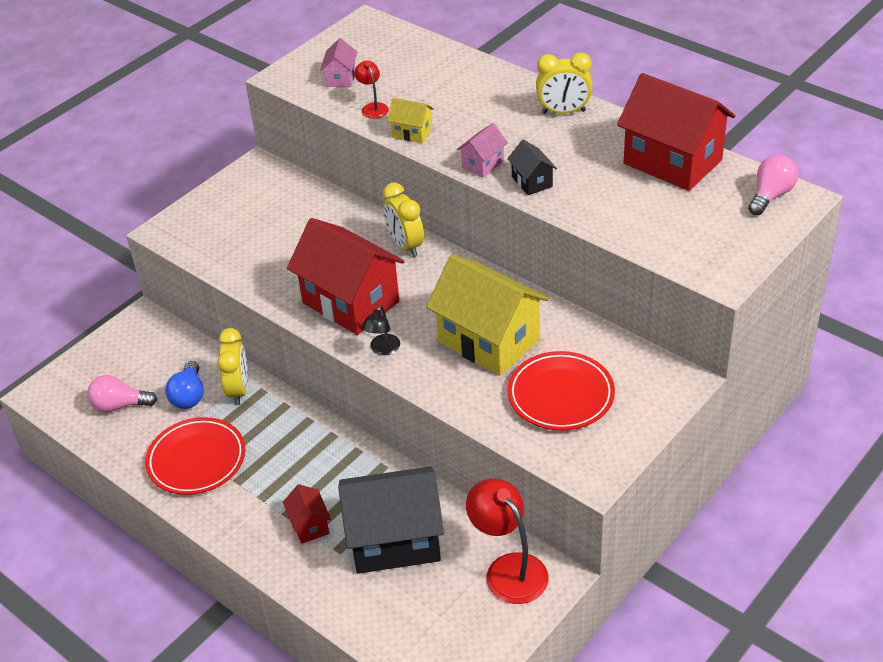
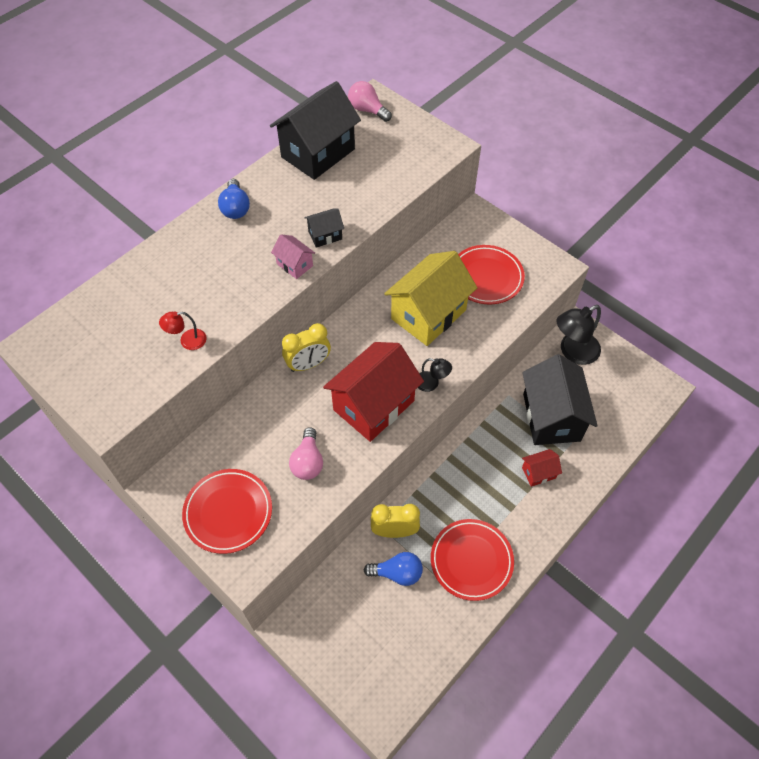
camera: 90 degrees left, 15 degrees up
pink light bulb [87,375,157,413] -> pink light bulb moved to [289,427,323,480]
pink house [320,38,357,87] -> none
yellow house [387,98,434,143] -> none
red lamp [466,478,548,604] -> black lamp [557,305,601,365]
yellow clock [536,52,592,114] -> blue light bulb [218,179,250,219]
red house [617,73,735,191] -> black house [270,81,361,180]
none -> red plate [182,469,272,554]

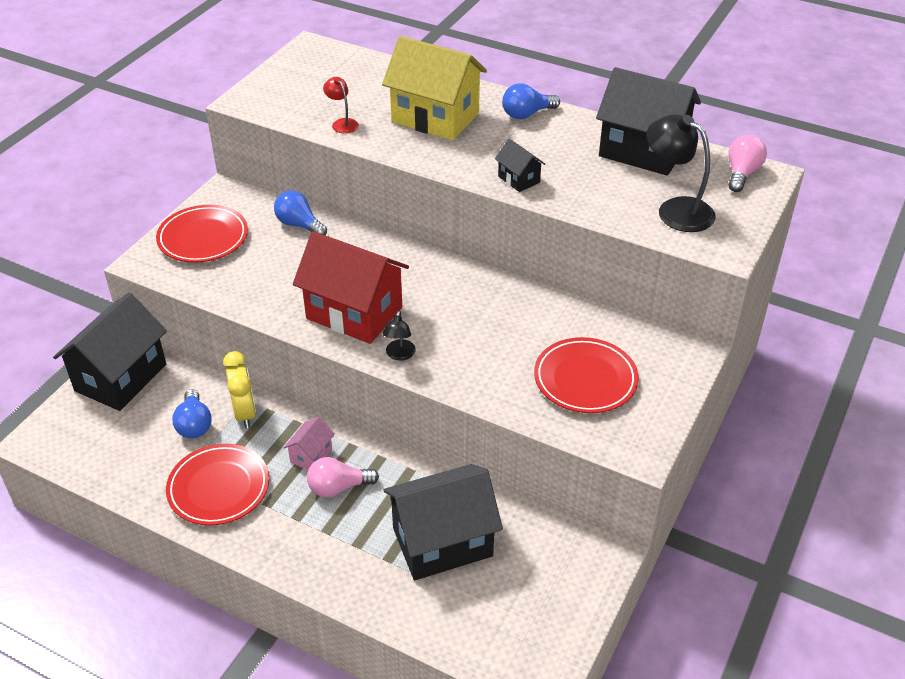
camera: 75 degrees right, 15 degrees down
pink house [271,234,315,279] -> pink house moved to [284,416,335,470]
yellow clock [282,323,331,372] -> none
pink light bulb [289,427,323,480] -> pink light bulb moved to [307,457,379,497]
yellow house [384,251,477,346] -> yellow house moved to [382,36,487,141]
red house [522,449,562,487] -> none
black lamp [557,305,601,365] -> black lamp moved to [647,114,716,232]
none -> black house [53,292,167,411]
none -> blue light bulb [274,191,327,235]

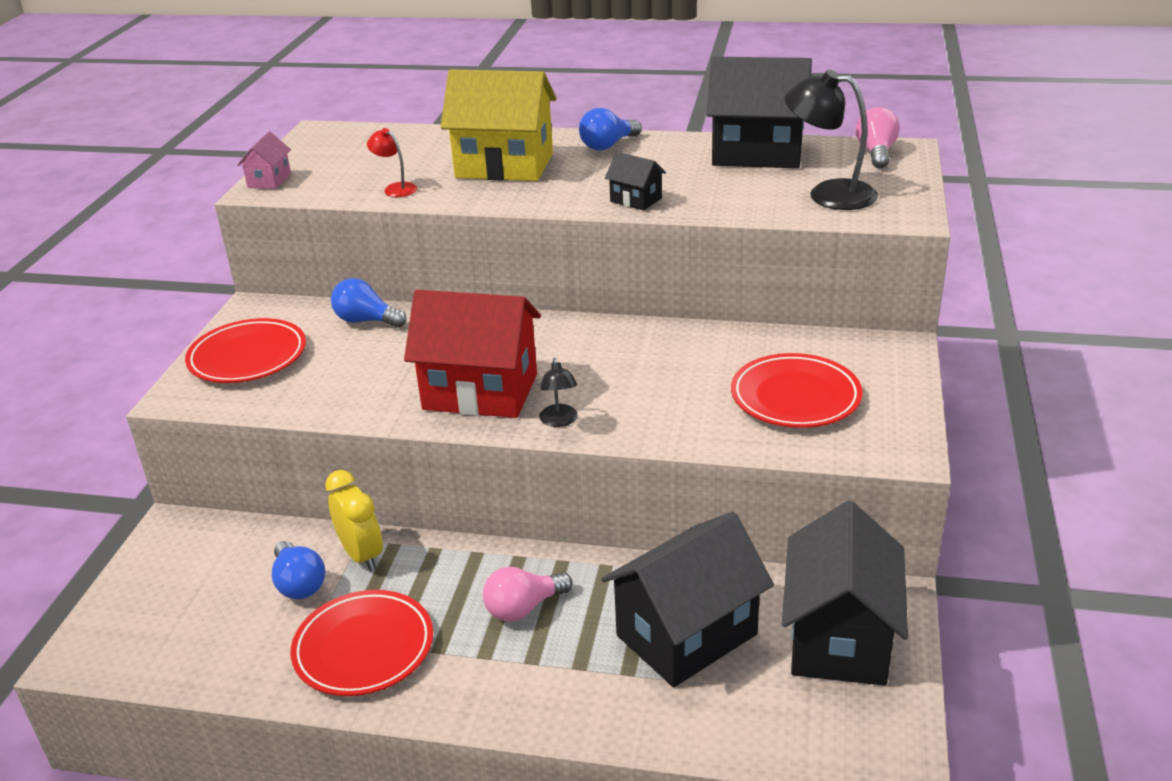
camera: 15 degrees left, 10 degrees down
black house [53,292,167,411] -> black house moved to [782,501,908,686]
pink house [284,416,335,470] -> pink house moved to [237,132,291,189]

